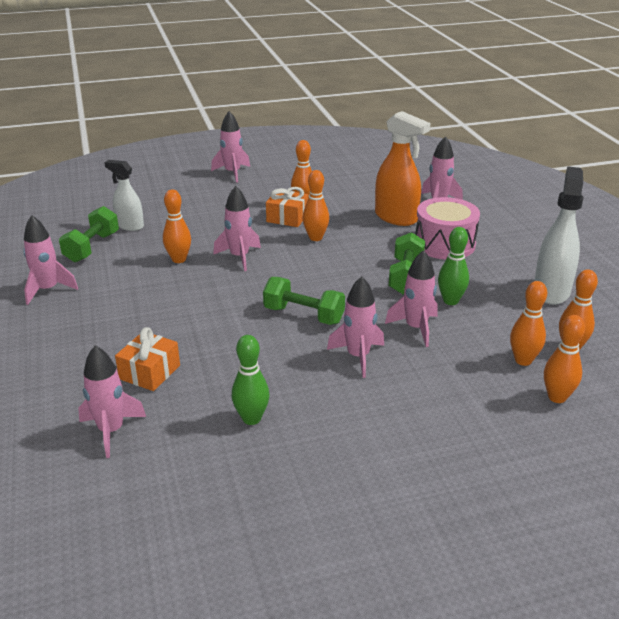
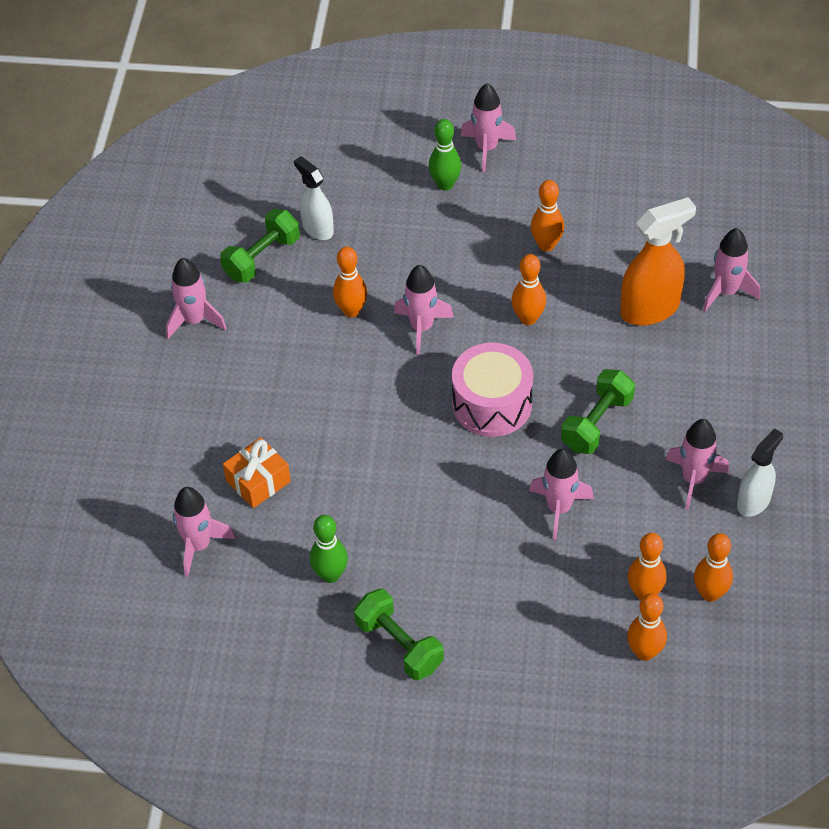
camera: 25 degrees right, 20 degrees up
green dumbbell [263,277,345,325] -> green dumbbell moved to [354,589,444,680]
orange gift [266,187,309,227] -> none
pink rocket [327,276,384,378] -> pink rocket moved to [666,419,729,510]
orange spray bottle [375,111,430,226] -> orange spray bottle turned 90 degrees counterclockwise [620,197,696,326]
pink drum [415,197,480,260] -> pink drum moved to [452,343,533,437]
green bowling pin [438,227,469,305] -> green bowling pin moved to [429,119,461,191]
white spray bottle [534,166,584,305] -> white spray bottle [737,428,783,517], size x0.64

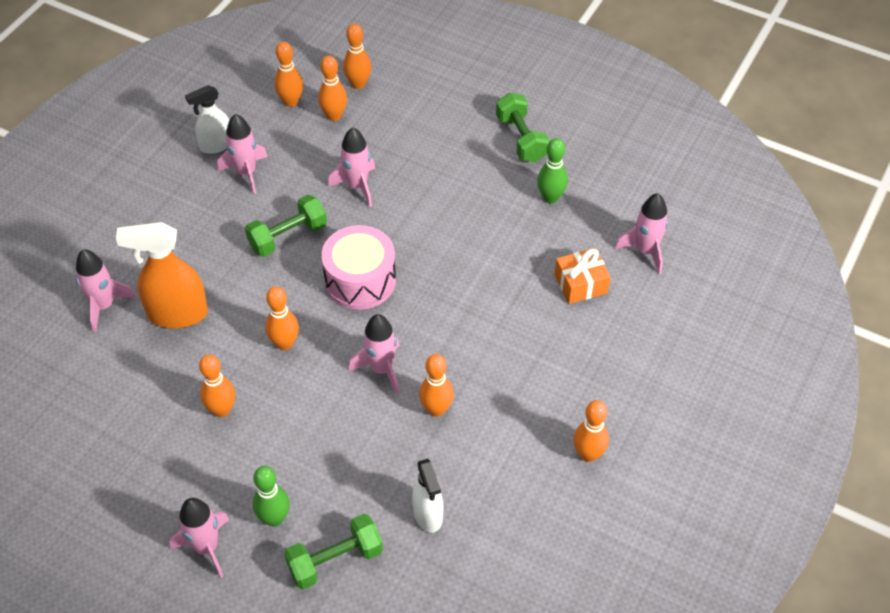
camera: 160 degrees left, 0 degrees up
pink rocket [166,258,226,339] -> orange bowling pin [573,400,609,462]
green dumbbell [220,209,300,283] -> green dumbbell moved to [284,514,383,589]

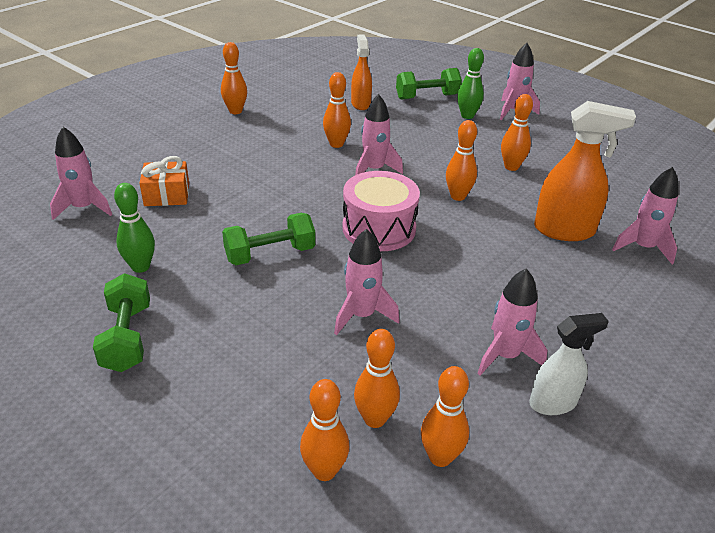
camera: 170 degrees left, 15 degrees down
green dumbbell [245,195,327,257] -> green dumbbell moved to [222,213,315,265]
white spray bottle [412,459,444,533] -> orange spray bottle [351,35,372,110]

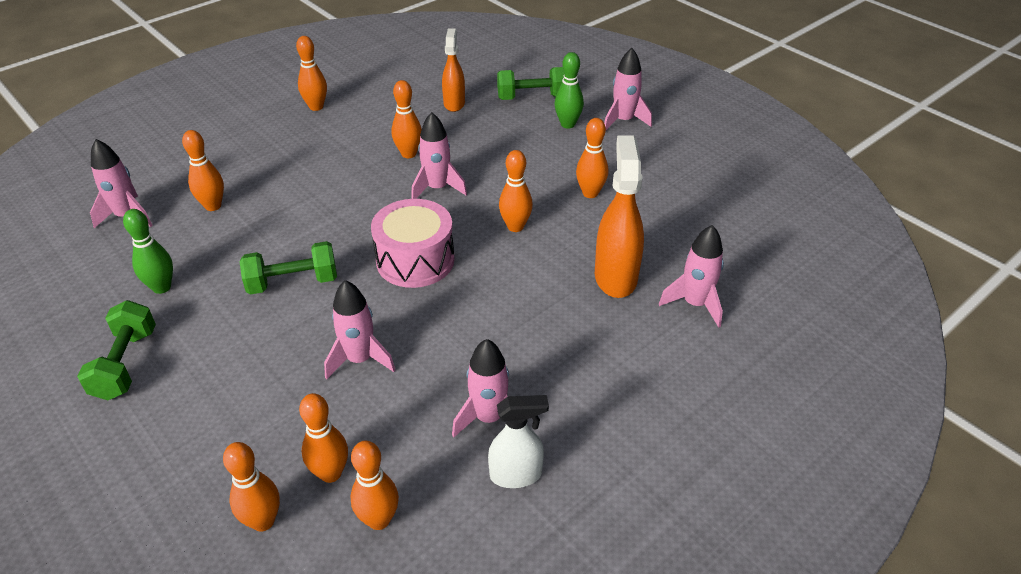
camera: 10 degrees right, 5 degrees up
orange gift [139,156,189,206] -> orange bowling pin [182,130,224,211]
orange spray bottle [534,101,636,241] -> orange spray bottle turned 105 degrees counterclockwise [595,135,644,298]

